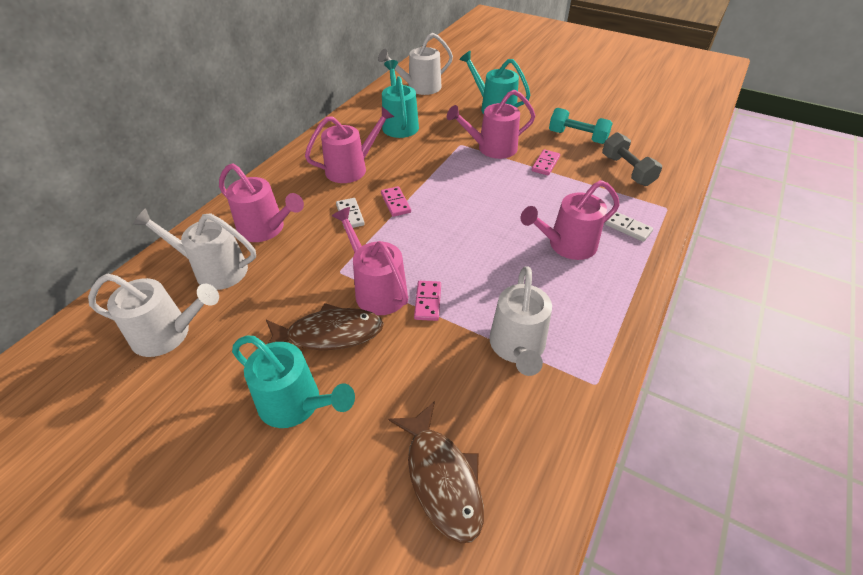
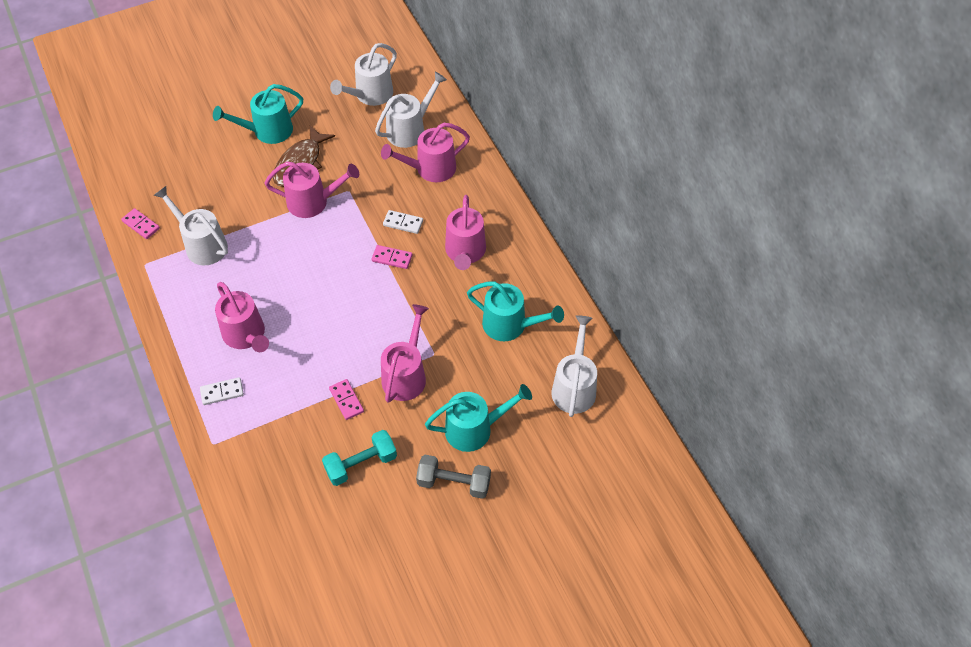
camera: 125 degrees right, 10 degrees up
brown fish [388,401,484,543] -> none
pink domino [414,281,441,321] -> pink domino moved to [121,208,160,239]
pink watering can [521,180,620,260] -> pink watering can turned 135 degrees clockwise [215,282,269,352]
grey dumbbell [602,132,662,186] -> grey dumbbell moved to [416,455,491,499]

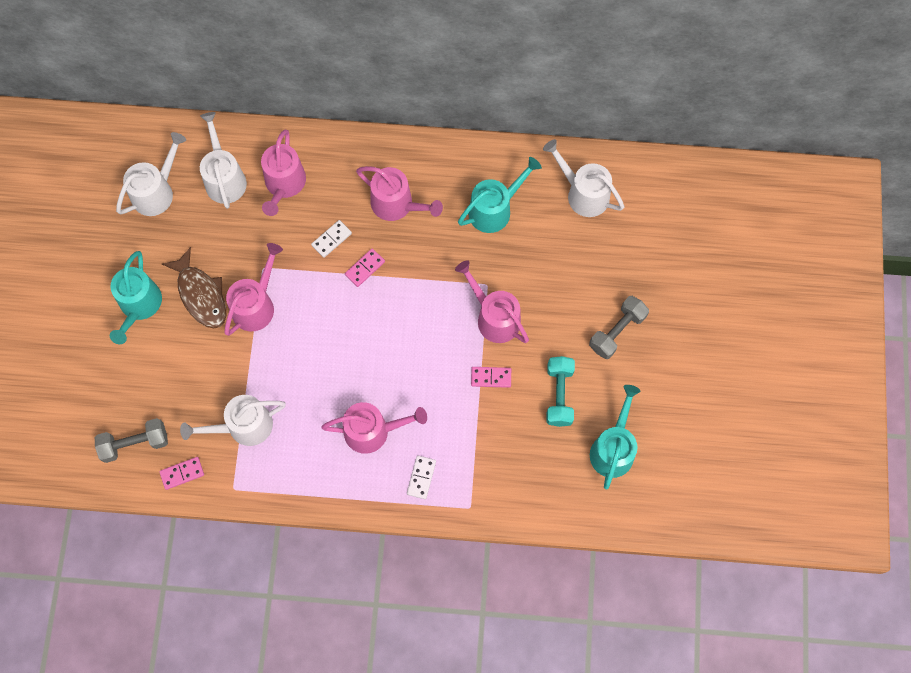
camera: 60 degrees left, 15 degrees up
white watering can [330,43,397,106] -> white watering can turned 120 degrees counterclockwise [116,132,186,216]
turquoise watering can [425,384,532,452] -> turquoise watering can moved to [590,385,640,489]
none -> grey dumbbell [95,418,168,463]

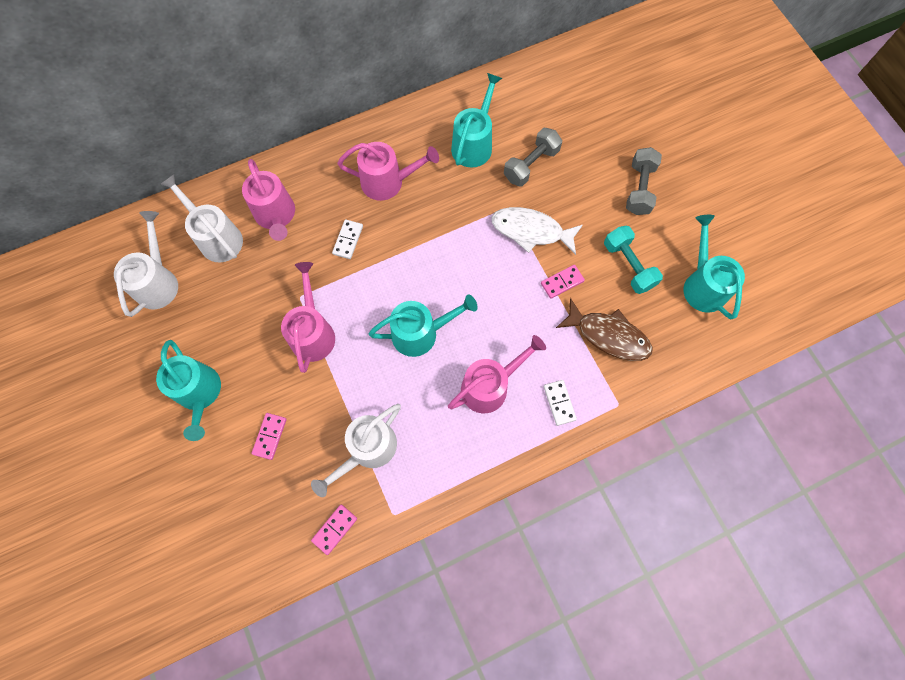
camera: 30 degrees left, 0 degrees up
grey dumbbell [95,418,168,463] -> grey dumbbell moved to [504,128,562,186]
brown fish [162,247,226,328] -> brown fish moved to [556,298,653,361]
pink domino [345,249,385,287] -> pink domino moved to [252,413,287,460]
pink watering can [455,260,529,343] -> white fish [491,207,583,255]
white watering can [543,139,624,217] -> none
none -> turquoise watering can [369,294,478,357]

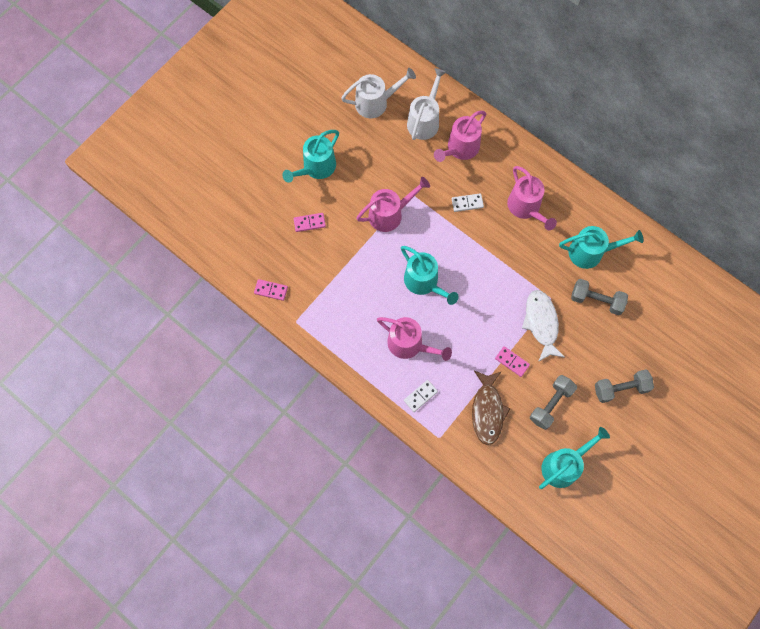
camera: 65 degrees right, 0 degrees up
white watering can [311,404,401,497] -> none
turquoise dumbbell [604,226,663,294] -> grey dumbbell [530,375,577,430]

